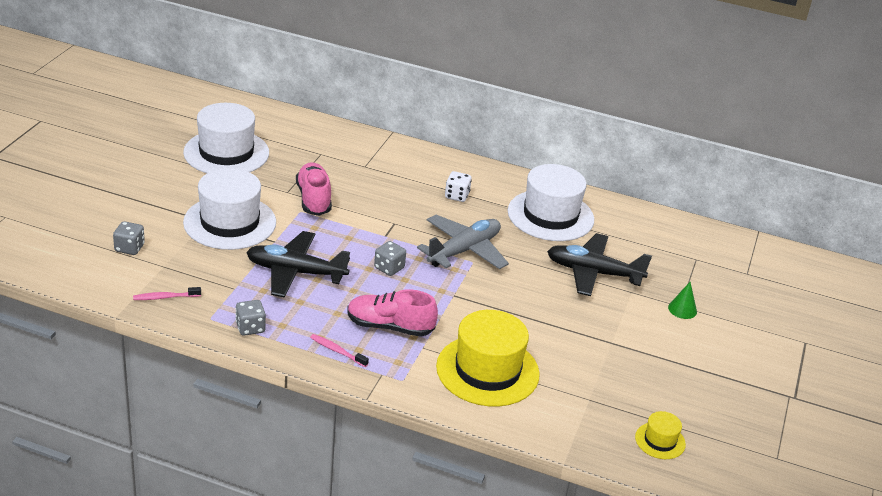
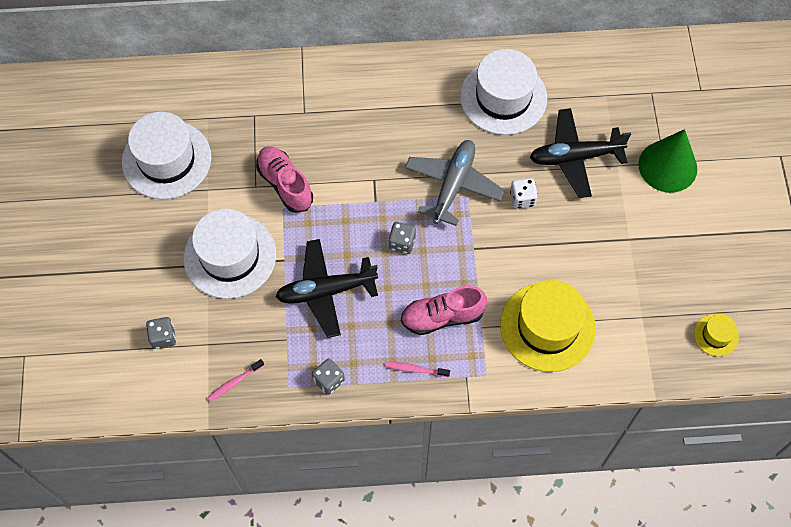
camera: 20 degrees left, 30 degrees up
white dice [445,171,472,202] -> white dice moved to [510,178,538,209]
green cone [668,282,697,319] -> green cone [638,129,697,193], size x2.16

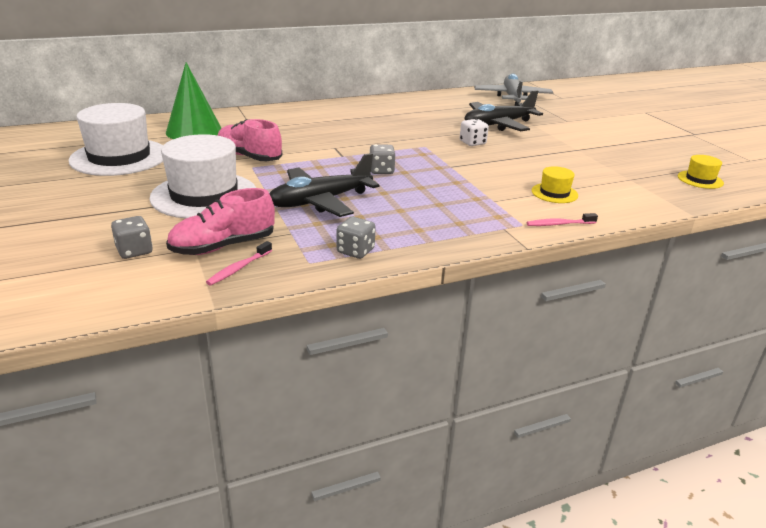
camera: 20 degrees left, 35 degrees down
pink toothbrush [386,362,450,377] -> pink toothbrush moved to [527,213,598,226]
pink shoe [401,286,487,335] -> pink shoe moved to [166,188,275,255]
grey plane [405,140,505,226] -> grey plane moved to [474,74,554,106]
white hat [460,49,547,135] -> none
yellow hat [500,280,596,372] -> yellow hat [532,166,578,203], size x0.47
green cone [638,129,697,193] -> green cone moved to [166,62,221,139]

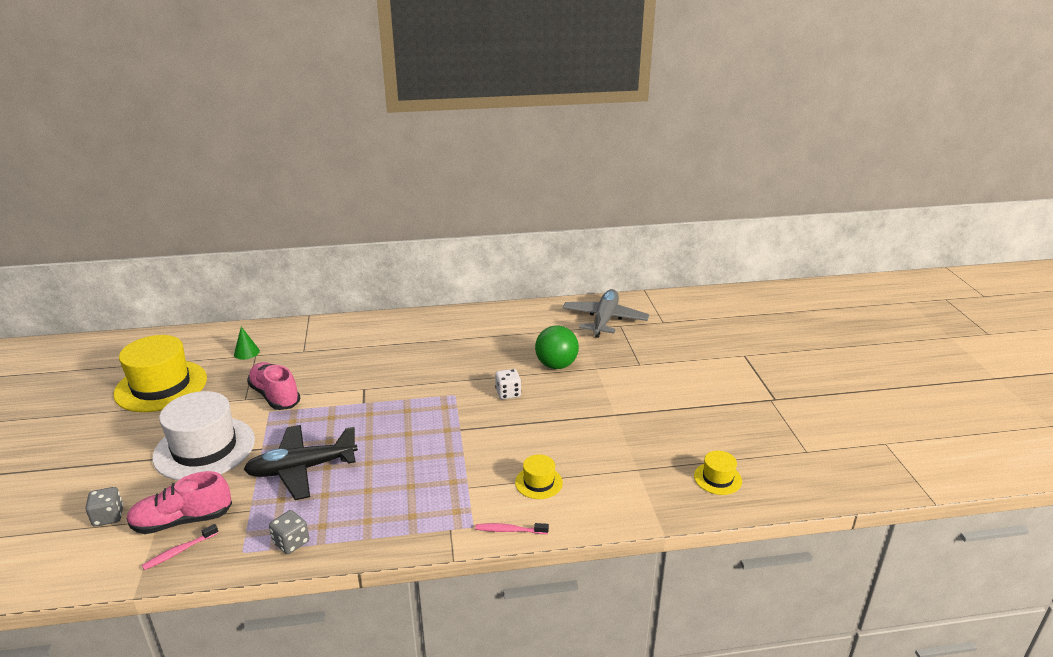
camera: 15 degrees right, 0 degrees up
white hat [68,103,163,176] -> yellow hat [114,335,207,412]
green cone [166,62,221,139] -> green cone [234,327,260,360], size x0.46
grey dice [369,145,395,174] -> none
black plane [465,90,543,131] -> green ball [535,326,579,369]

